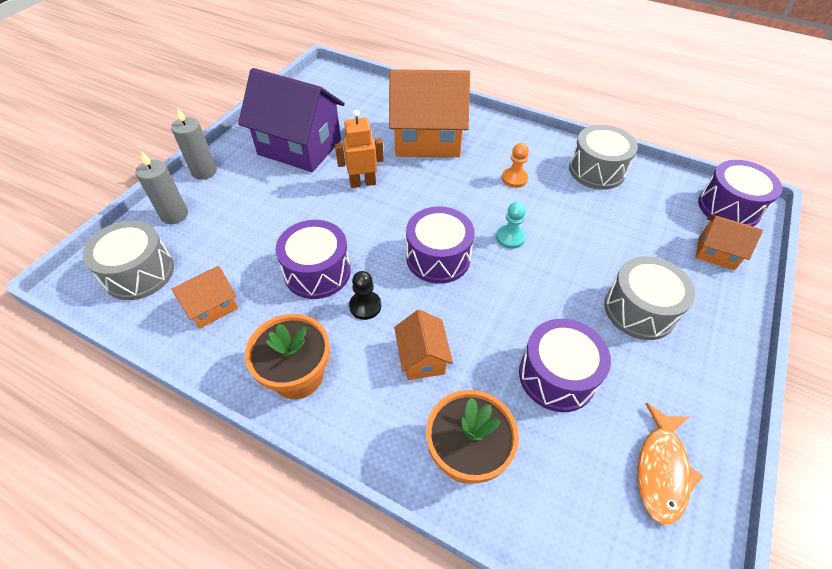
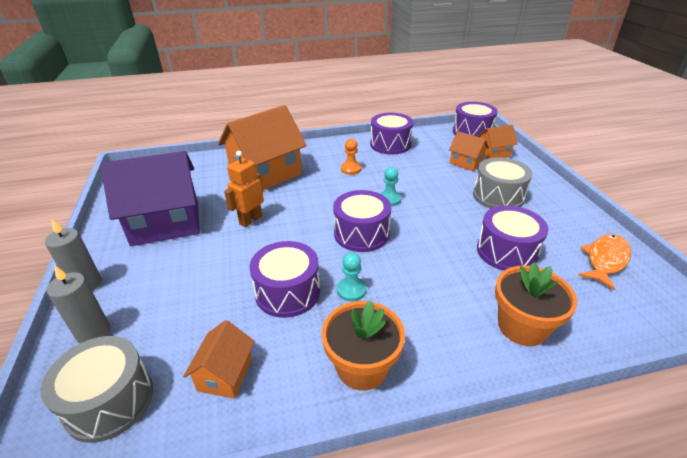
camera: 40 degrees left, 15 degrees down
black pawn [349,271,381,320] -> turquoise pawn [337,252,367,302]
orange house [394,310,453,380] -> orange house moved to [449,131,489,171]
grey drum [569,125,638,190] -> purple drum [370,113,413,155]
orange fish [638,403,703,525] -> orange fish turned 120 degrees counterclockwise [578,234,631,290]

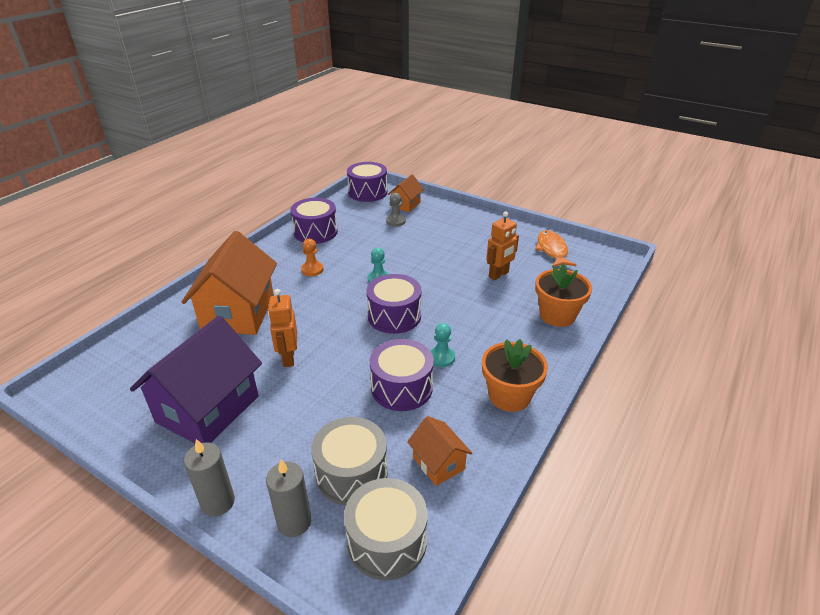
camera: 45 degrees left, 0 degrees up
orange house [449,131,489,171] -> grey pawn [386,193,406,227]
grey drum [473,157,533,209] -> grey drum moved to [311,417,388,505]
purple drum [477,206,549,271] -> orange robot [486,211,519,280]

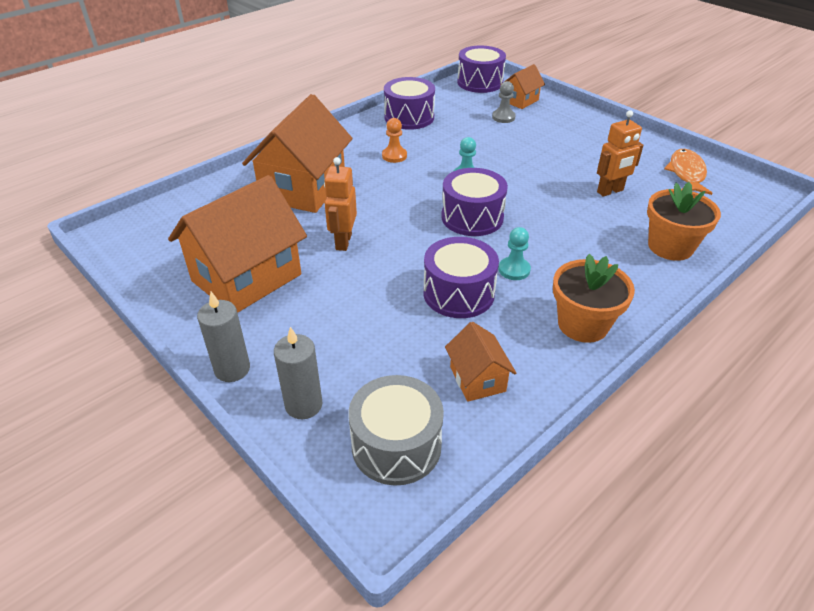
camera: 15 degrees right, 5 degrees up
purple house [130,316,262,443] -> orange house [168,175,307,313]
grey drum [311,417,388,505] -> none

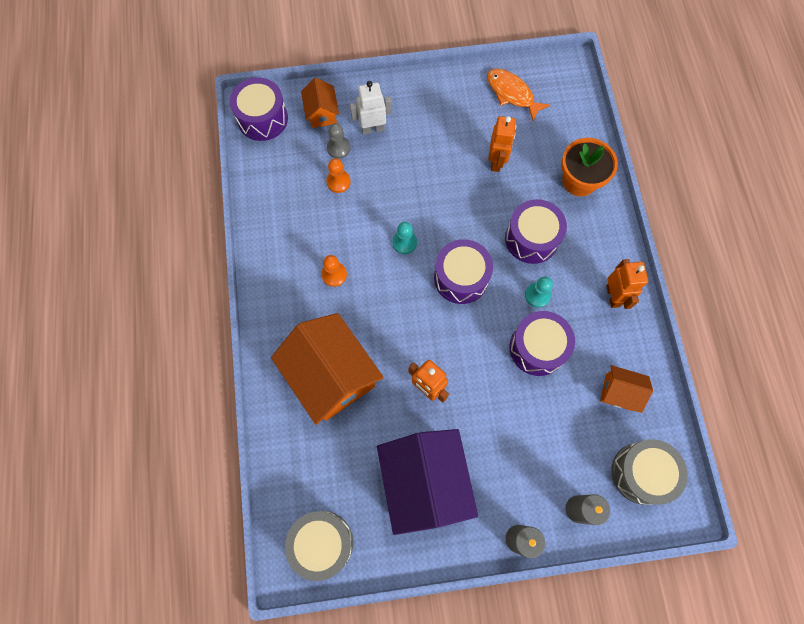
camera: 55 degrees left, 30 degrees up
orange house [168,175,307,313] -> purple house [377,429,478,535]
purple drum [384,77,435,130] -> purple drum moved to [505,199,567,264]
orange flower pot [553,254,635,343] -> orange robot [606,259,648,309]
none -> grey drum [285,511,353,581]
none -> orange pawn [326,158,351,193]
none -> white robot [350,81,392,135]

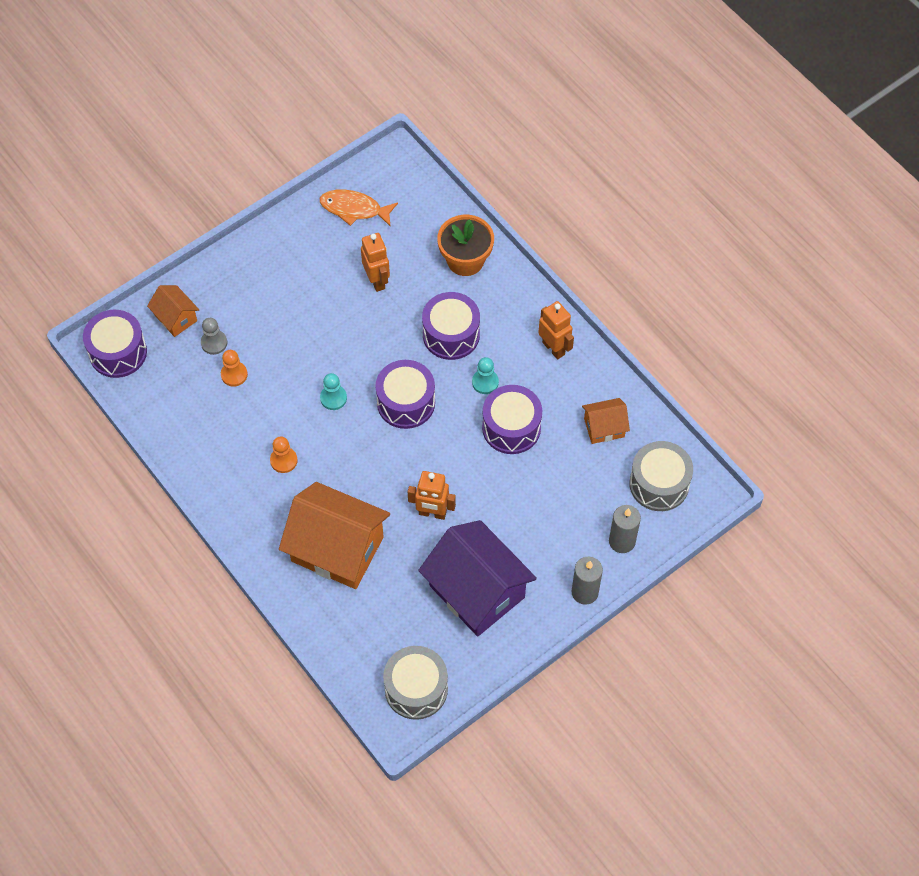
camera: 30 degrees left, 10 degrees down
white robot [350,81,392,135] -> none

